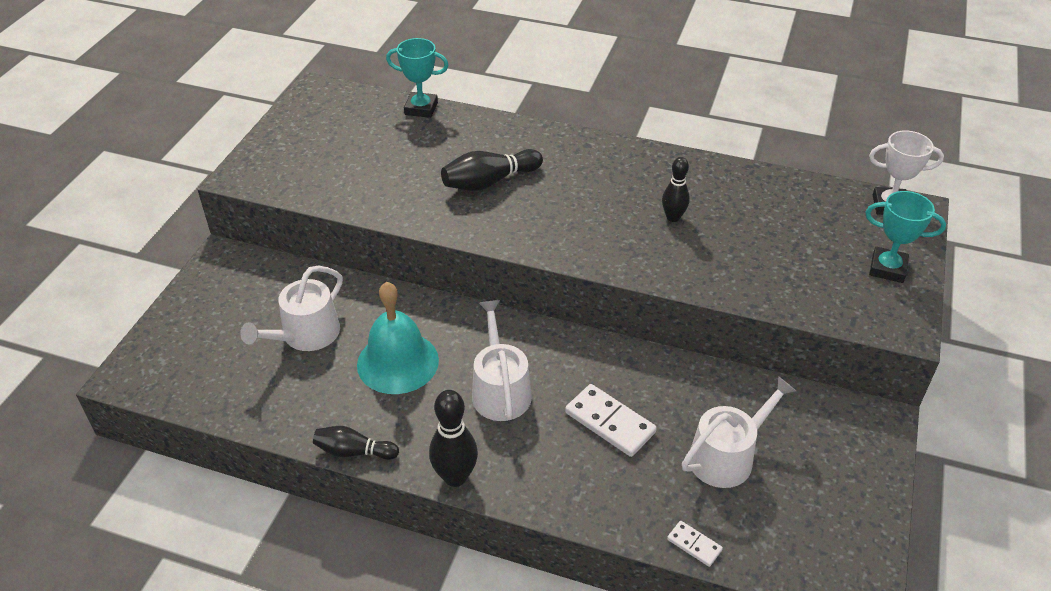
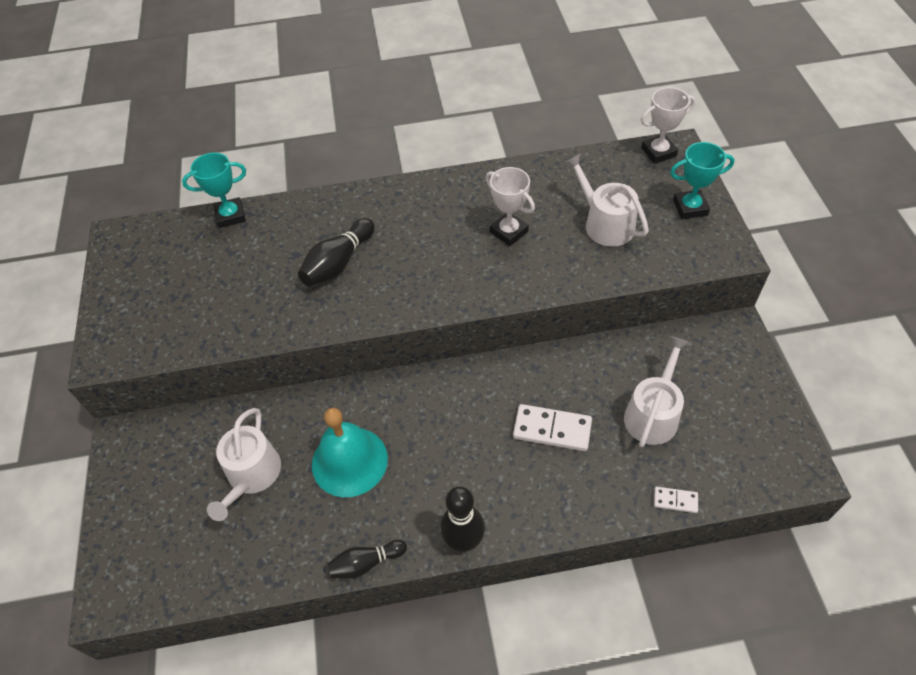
camera: 25 degrees left, 10 degrees up
white watering can [472,300,532,421] -> white watering can moved to [565,154,649,247]
black bowling pin [662,157,690,222] -> white trophy [485,167,535,246]

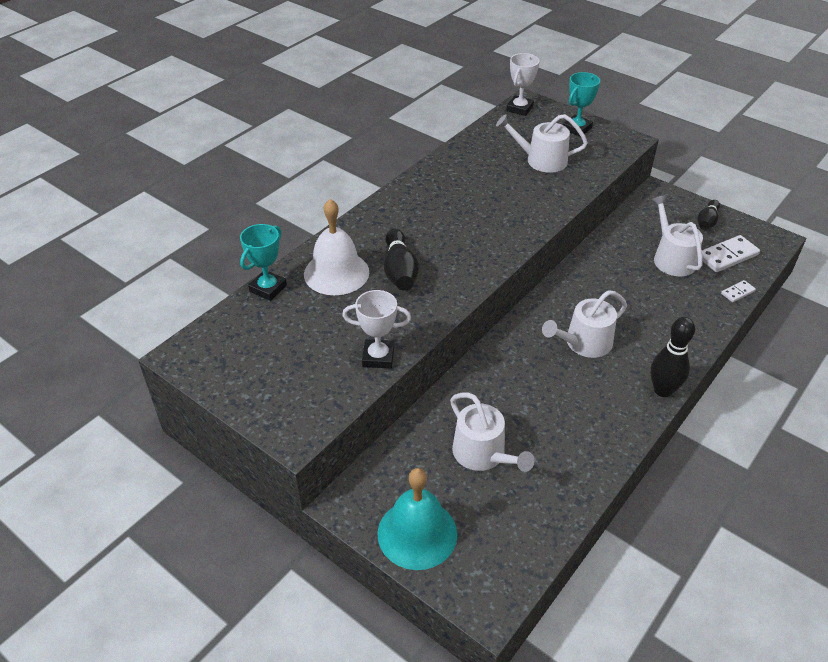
camera: 45 degrees left, 10 degrees down
turquoise bell [312,408,388,497] -> turquoise bell moved to [378,468,457,570]
black bowling pin [327,540,407,579] -> black bowling pin moved to [697,200,720,230]
white trophy [485,167,535,246] -> white trophy moved to [342,290,411,369]
white domino [513,404,592,451] -> white domino moved to [702,235,760,272]
none -> white bell [304,199,369,295]
none -> white watering can [542,290,627,358]

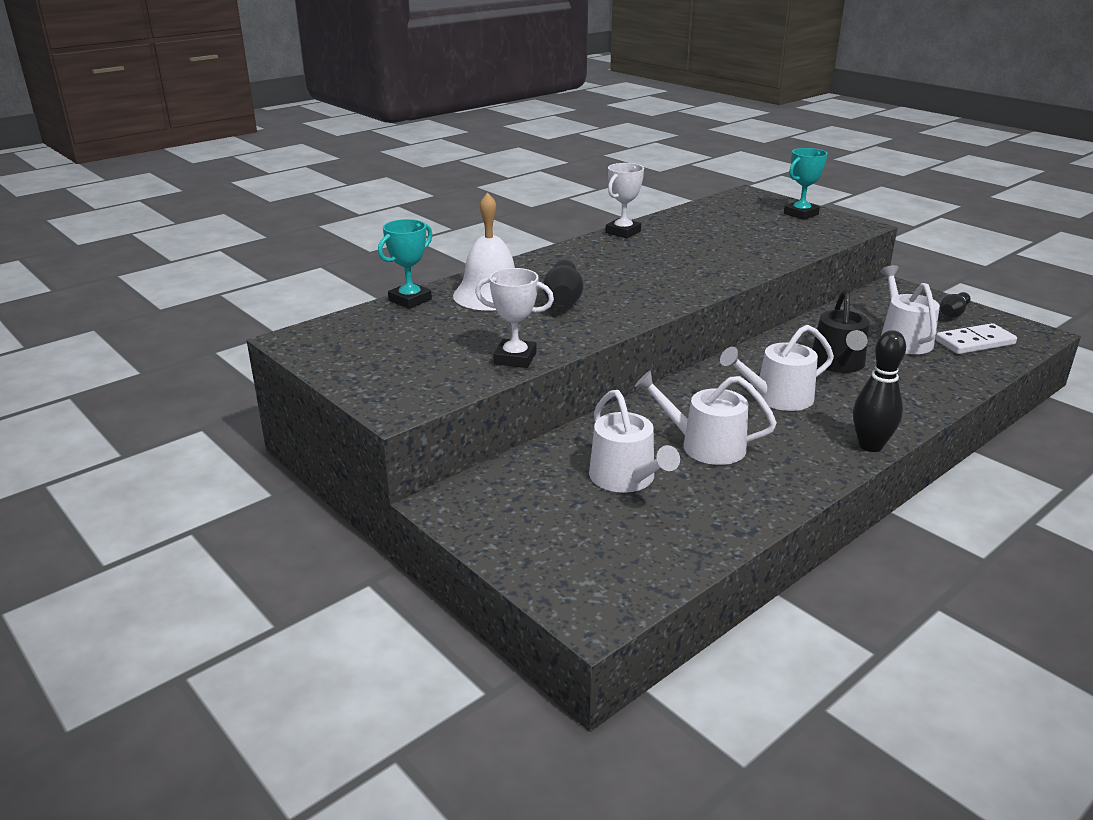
camera: 10 degrees right, 15 degrees down
turquoise bell [378,468,457,570] -> none
white watering can [496,114,588,173] -> white watering can moved to [635,370,777,465]
white trophy [506,53,540,116] -> white trophy moved to [605,163,644,238]
white domino [721,280,756,302] -> none
none -> black watering can [812,289,870,373]

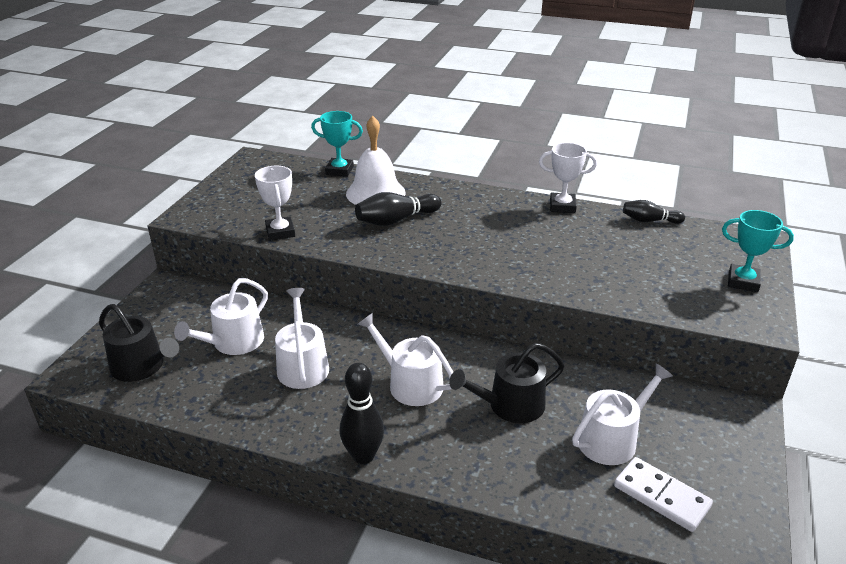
camera: 60 degrees right, 5 degrees up
black bowling pin [940,292,971,318] -> black bowling pin moved to [623,200,685,224]
none -> black watering can [99,304,179,382]

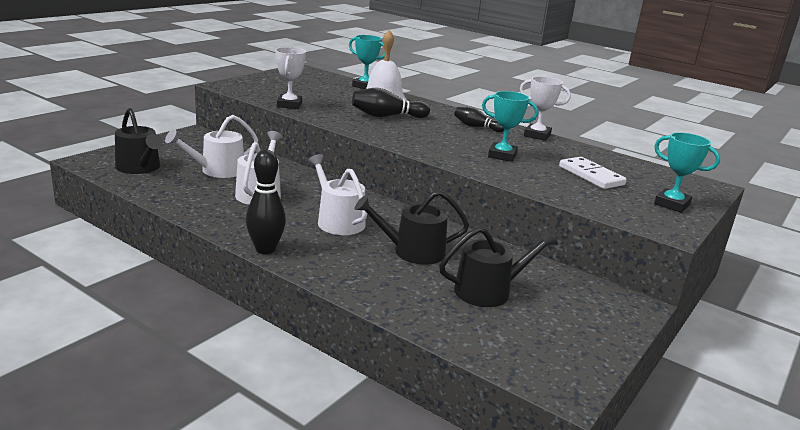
camera: 15 degrees right, 10 degrees down
white watering can [572,363,673,465] -> black watering can [439,227,558,307]
white domino [614,457,713,532] -> white domino moved to [559,157,627,189]
black bowling pin [623,200,685,224] -> black bowling pin moved to [454,107,504,132]
none -> turquoise trophy [482,91,538,162]

